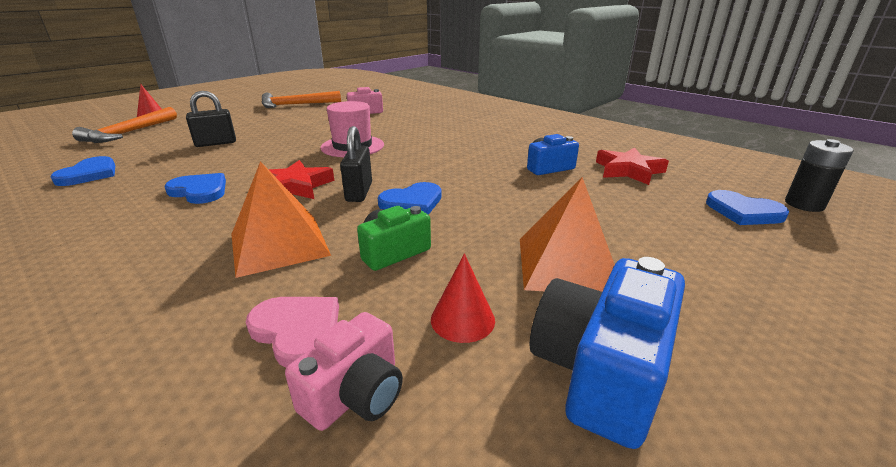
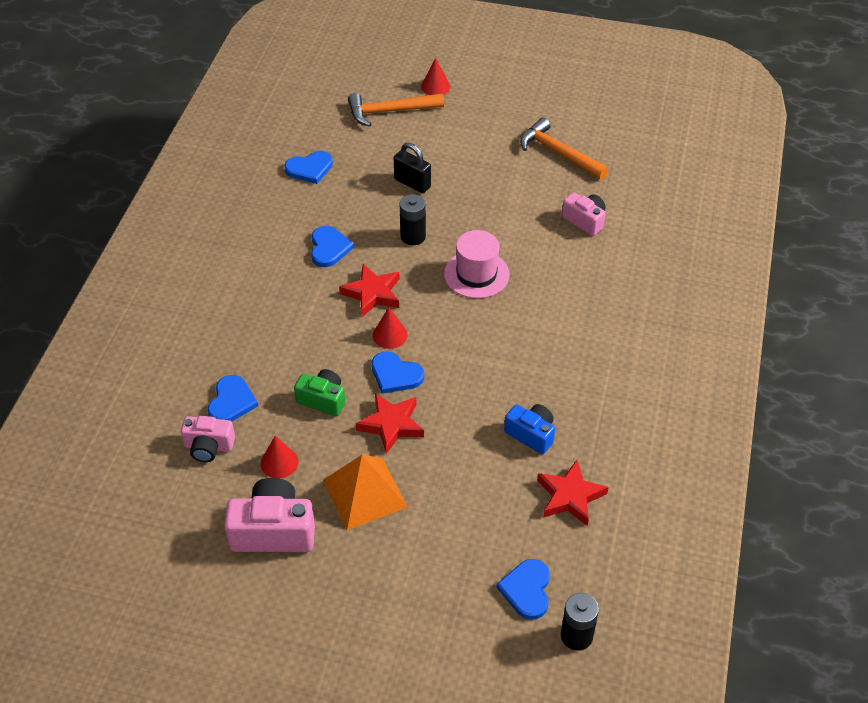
camera: 60 degrees right, 20 degrees up
orange pyramid [231,161,331,278] -> none
pink heart [246,297,339,368] -> blue heart [208,375,258,421]
black padlock [340,126,372,202] -> red cone [373,307,408,349]
blue camera [530,257,685,449] -> pink camera [224,478,315,552]
none -> red star [356,393,424,454]
none -> black battery [400,194,426,245]

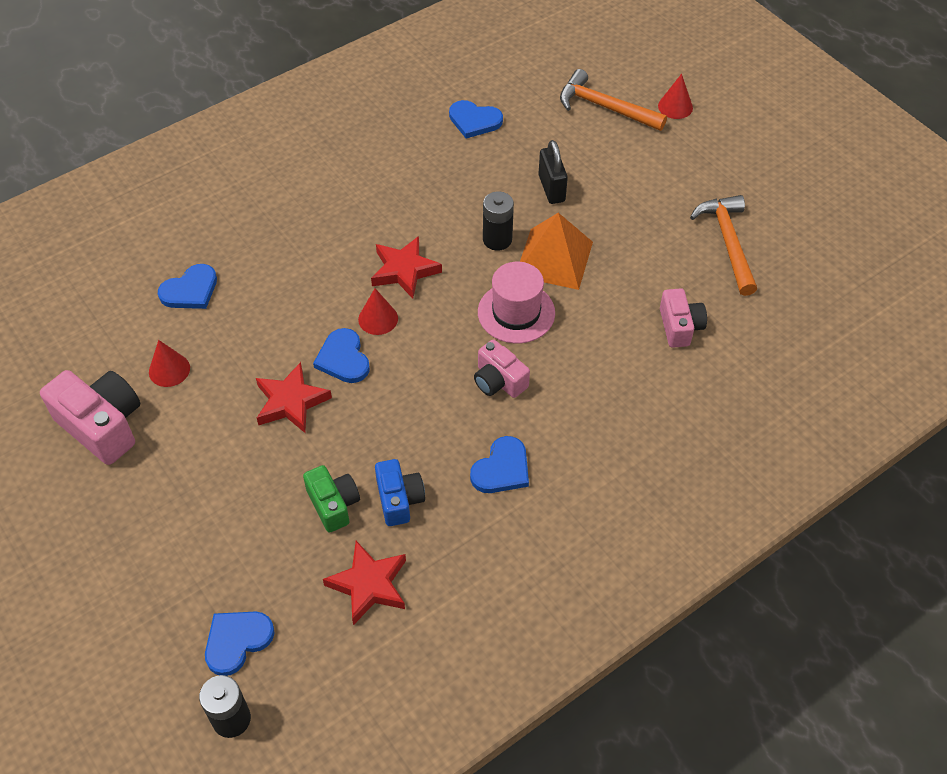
camera: 40 degrees right, 5 degrees up
pink camera [181,416,235,462] -> pink camera moved to [474,339,530,398]
green camera [294,369,345,416] -> green camera moved to [303,465,360,533]
blue heart [311,226,354,267] -> blue heart moved to [470,436,529,493]
orange pyramid [323,455,407,530] -> orange pyramid moved to [520,213,593,290]

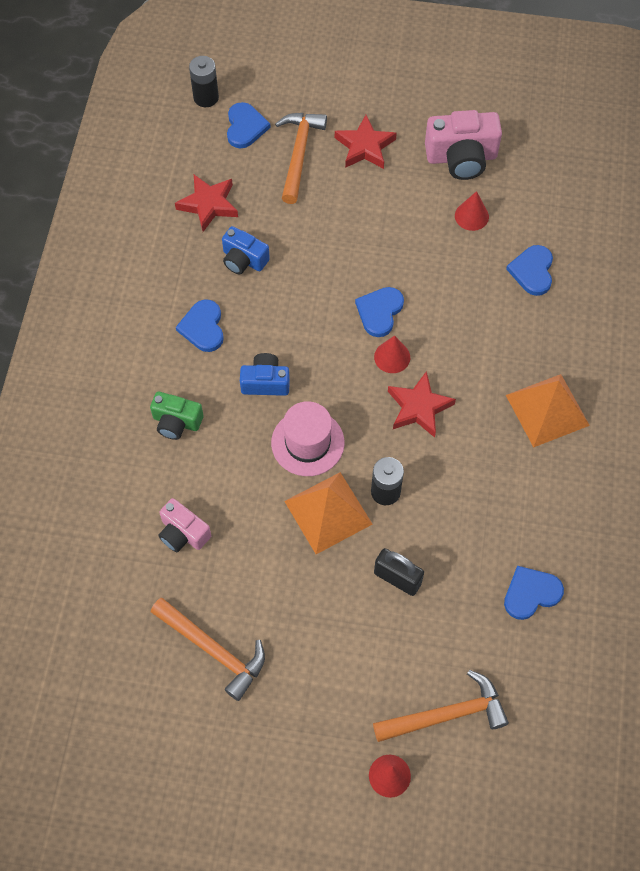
camera: 135 degrees right, 10 degrees up
red star [256,362,332,433] -> red star moved to [335,115,397,169]
green camera [303,465,360,533] -> green camera moved to [150,391,204,440]
blue heart [313,328,370,383] -> blue heart turned 90 degrees counterclockwise [355,287,404,337]
pink camera [474,339,530,398] -> blue camera [240,353,290,396]
none -> orange hammer [275,113,327,204]
none -> orange pyramid [506,374,590,448]

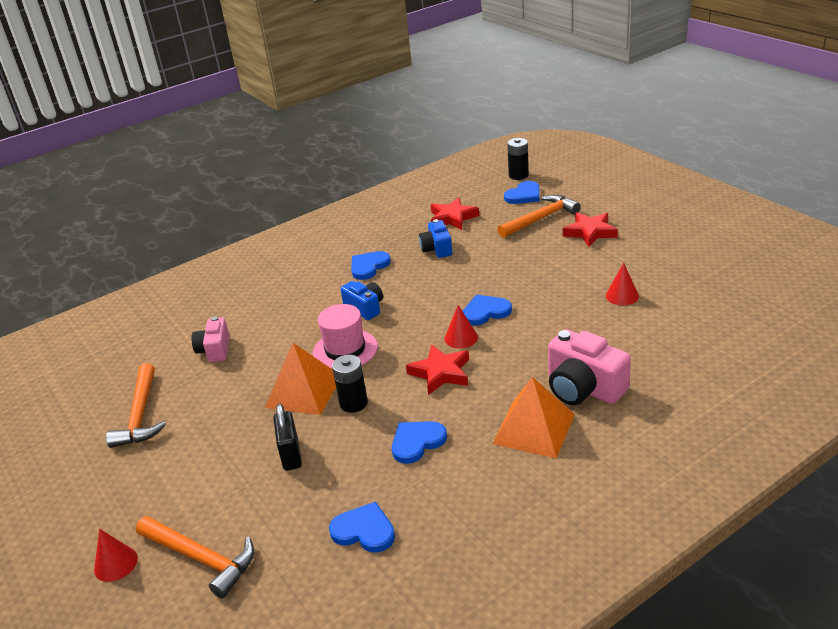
camera: 50 degrees right, 30 degrees down
green camera [150,391,204,440] -> none
pink camera [425,110,502,180] -> pink camera moved to [548,329,631,405]
blue heart [506,245,553,296] -> blue heart moved to [392,421,447,464]

